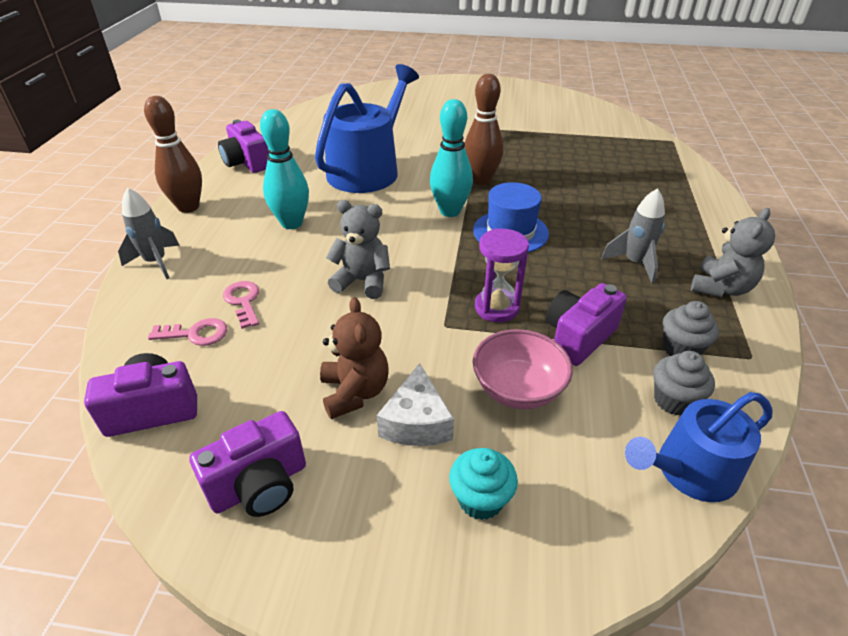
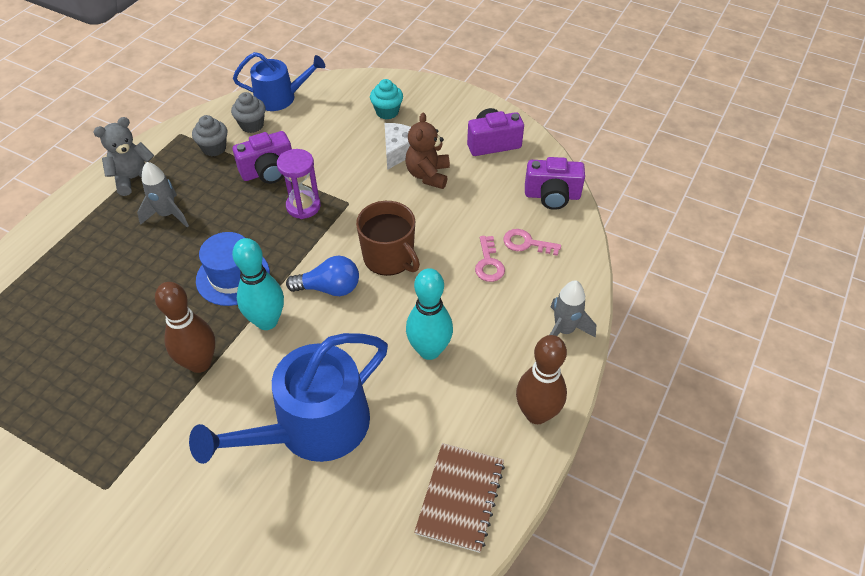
camera: 160 degrees left, 10 degrees up
purple camera [218,120,269,173] -> brown notebook [414,443,505,553]
grey teddy bear [326,200,390,299] -> brown mug [356,201,420,276]
pink bowl [473,329,573,409] -> none
none -> blue light bulb [286,256,359,296]

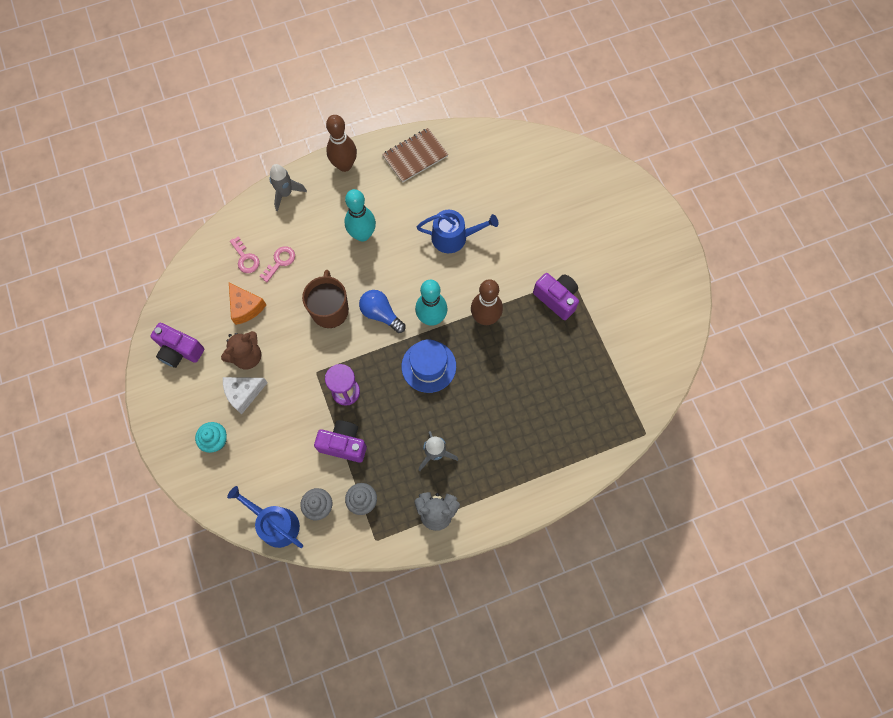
camera: 140 degrees left, 20 degrees up
blue watering can [189,333,388,464] -> blue watering can [417,210,499,253], size x0.62
purple camera [525,157,585,210] -> purple camera moved to [533,273,579,320]
none -> orange cheese [229,283,266,325]

